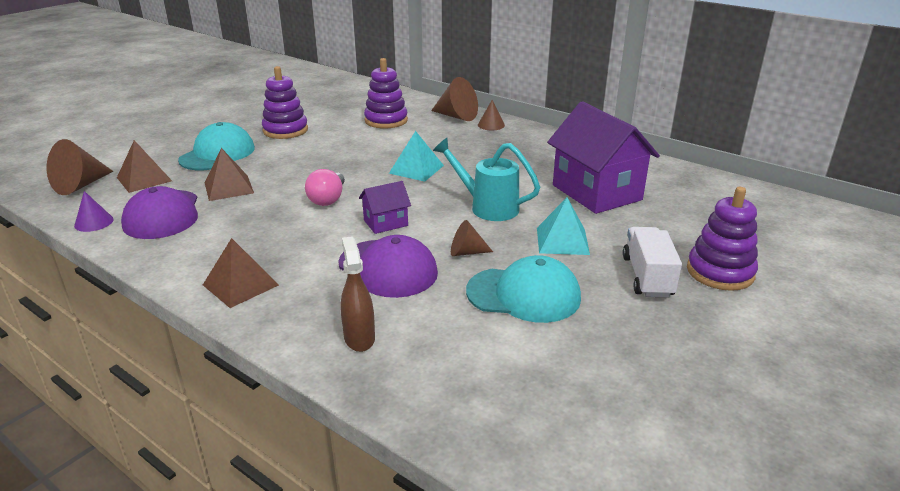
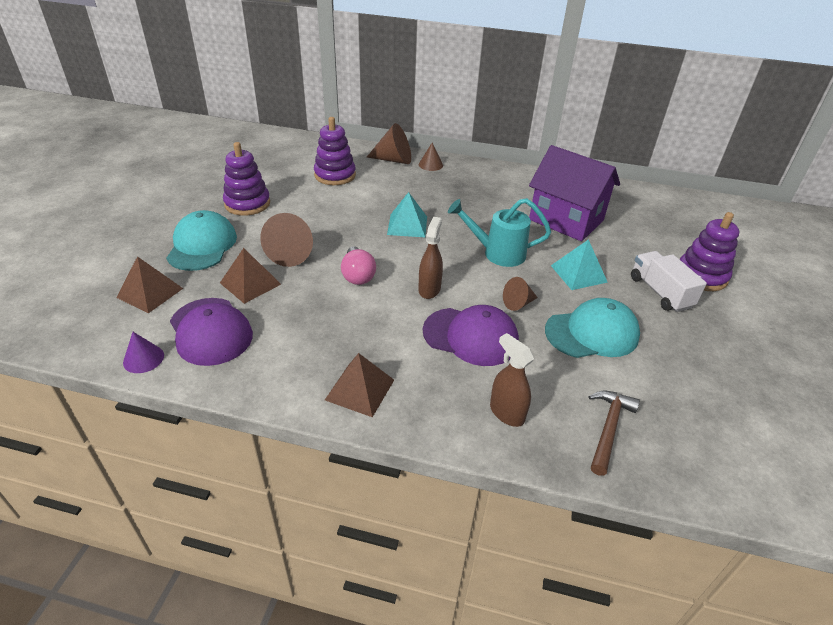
camera: 25 degrees left, 10 degrees up
brown cone [47,139,113,195] -> brown cone moved to [260,213,313,267]
purple house [359,181,411,234] -> brown spray bottle [418,217,443,299]
none -> brown hammer [588,391,640,476]

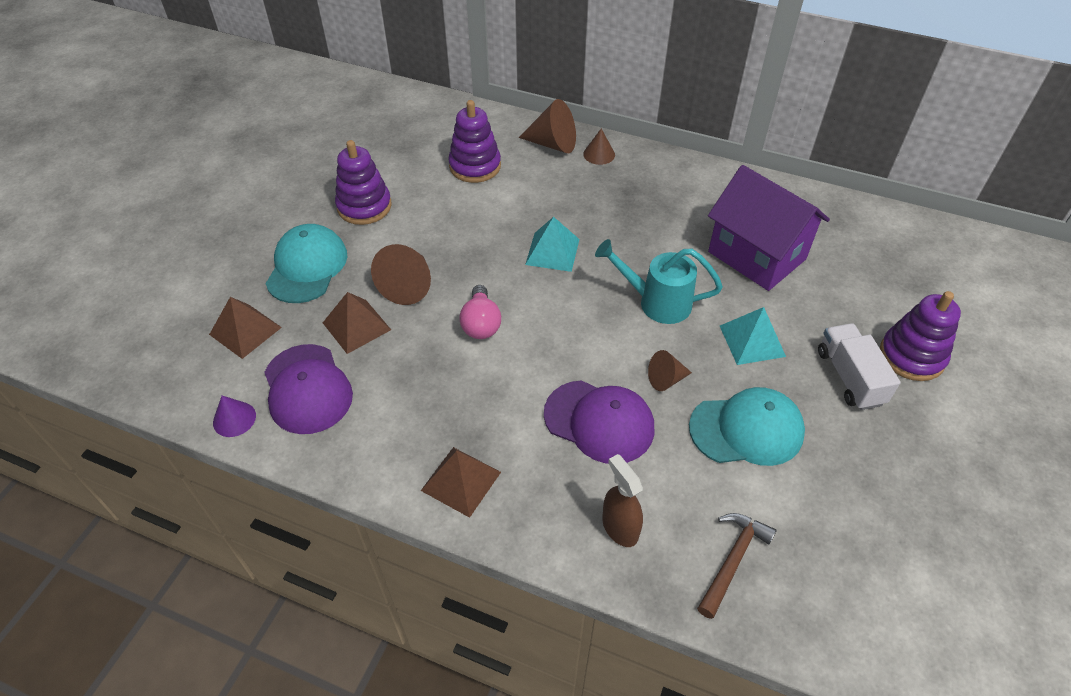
camera: 10 degrees right, 10 degrees up
brown spray bottle [418,217,443,299] -> none

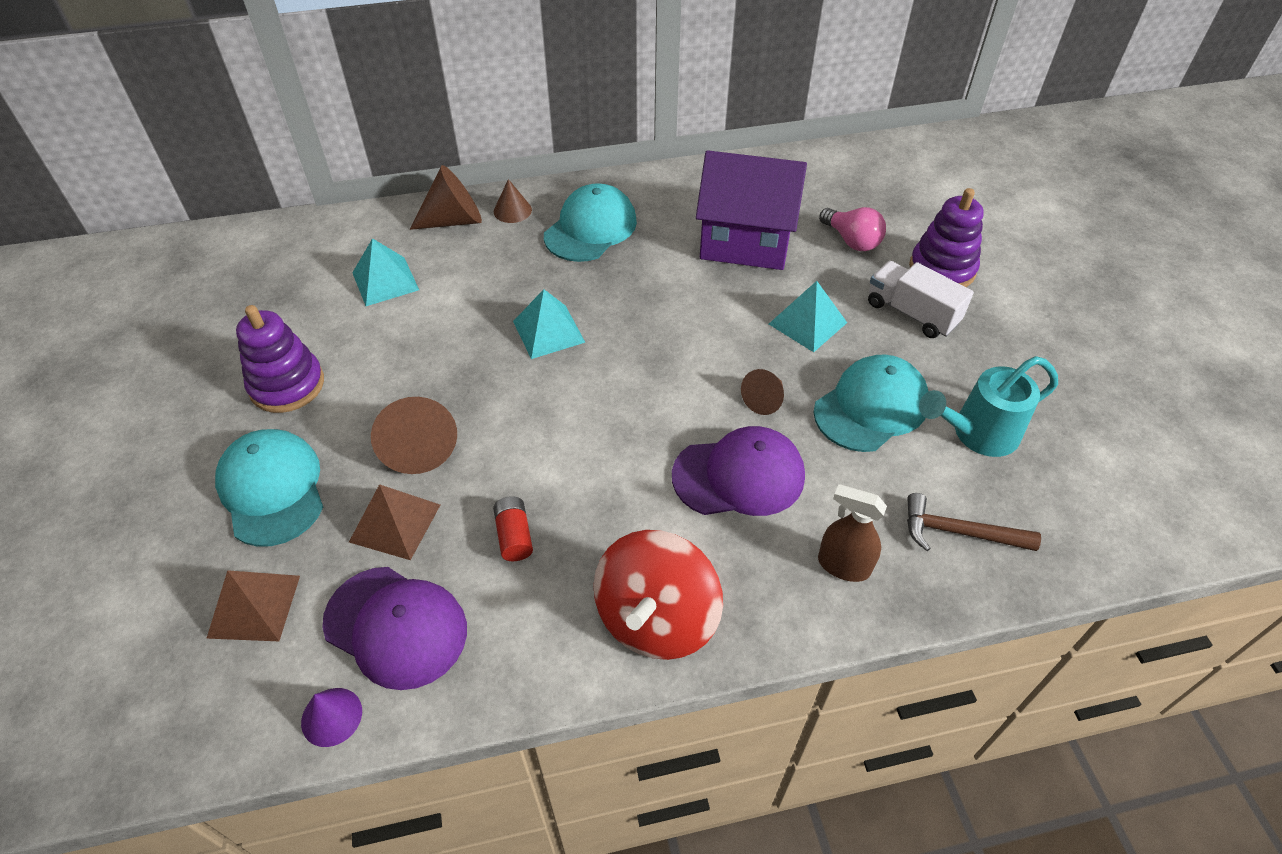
camera: 35 degrees left, 0 degrees up
brown pyramid [421,447,501,518] -> red spinning top [593,530,723,660]
purple stacking toy [448,100,501,183] -> turquoise pyramid [352,238,419,306]
pink light bulb [459,285,501,339] -> pink light bulb moved to [819,207,886,251]
turquoise watering can [595,239,723,324] -> turquoise watering can moved to [919,356,1058,457]
brown hammer [697,513,777,619] -> brown hammer turned 75 degrees counterclockwise [907,493,1041,551]
none -> red battery [493,496,533,561]
none -> turquoise cap [544,183,637,262]

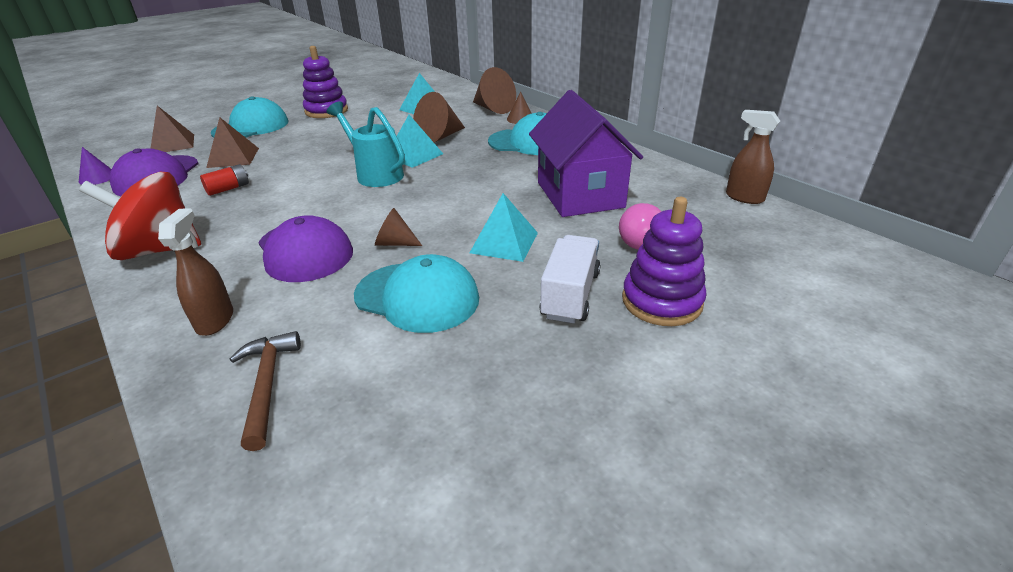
camera: 65 degrees right, 15 degrees down
brown cone [371,397,457,474] -> brown cone moved to [413,92,465,142]
turquoise watering can [919,356,1058,457] -> turquoise watering can moved to [326,101,405,187]
none -> brown spray bottle [726,110,780,204]

